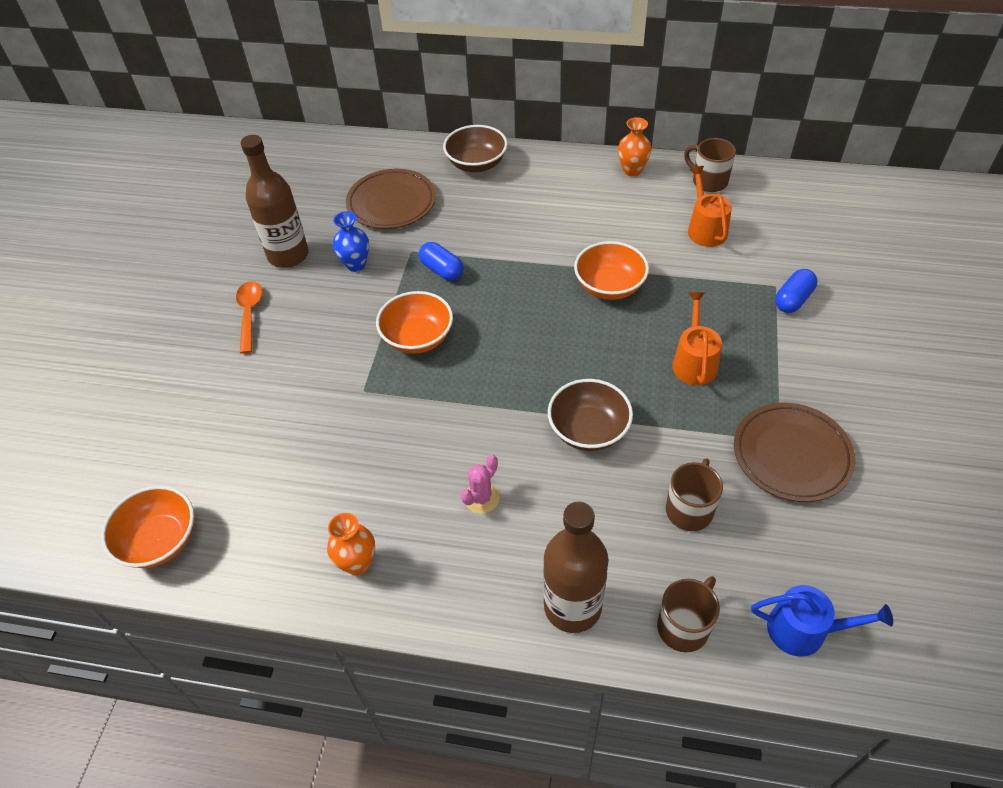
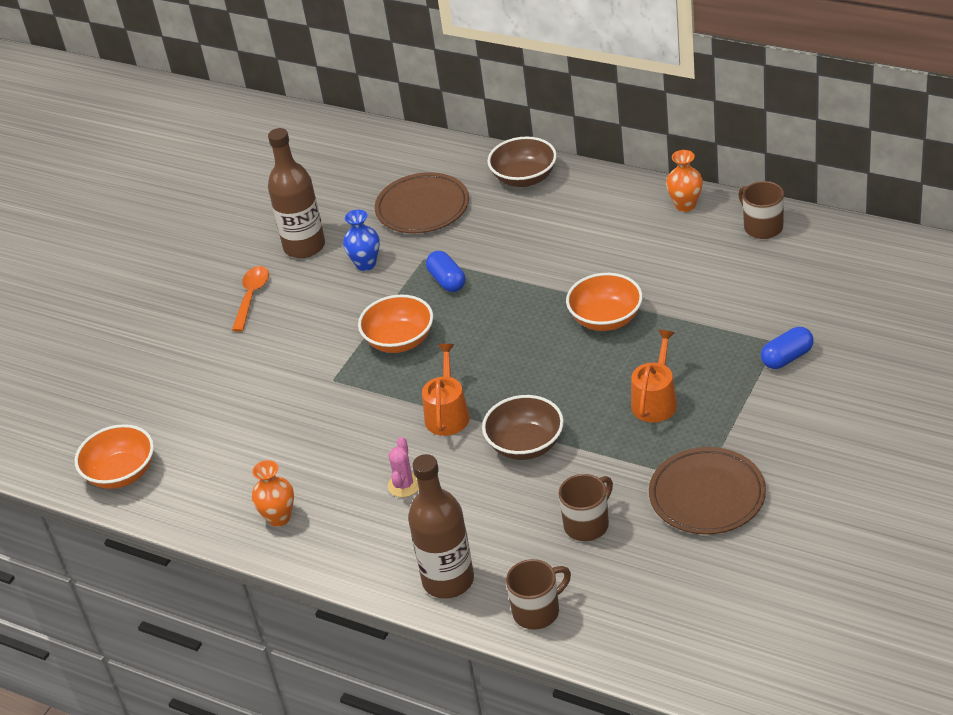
camera: 20 degrees right, 10 degrees down
pink cactus [461,455,500,514] -> pink cactus turned 45 degrees counterclockwise [388,437,419,497]
orange watering can [688,166,732,247] -> orange watering can moved to [422,344,470,436]
blue watering can [751,585,893,657] -> none

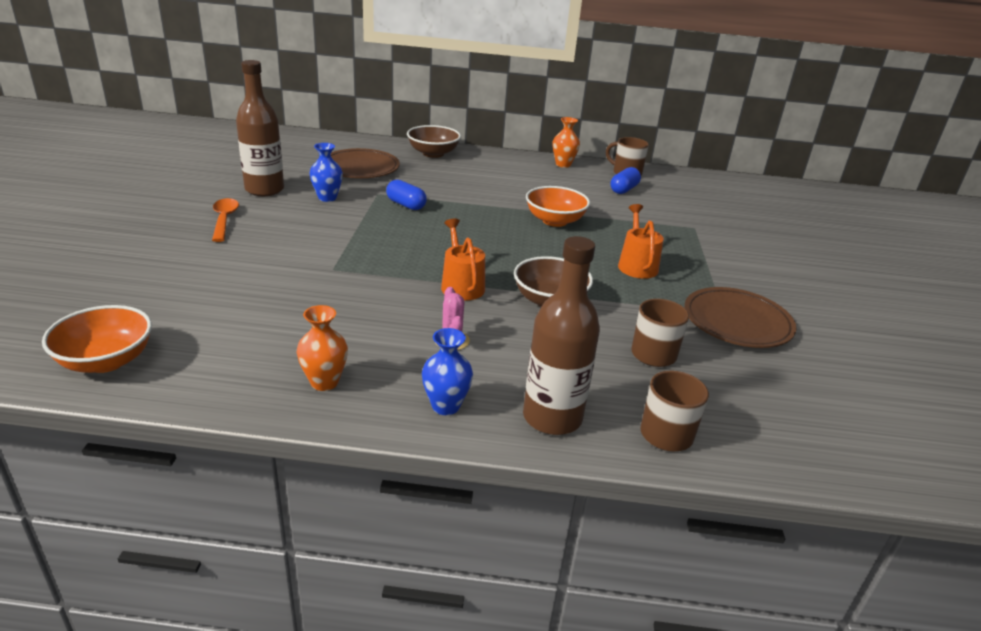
camera: 30 degrees left, 10 degrees down
orange bowl [358,295,433,353] -> none
blue capsule [761,327,814,369] -> blue capsule moved to [611,167,641,194]
none -> blue vase [422,328,473,415]

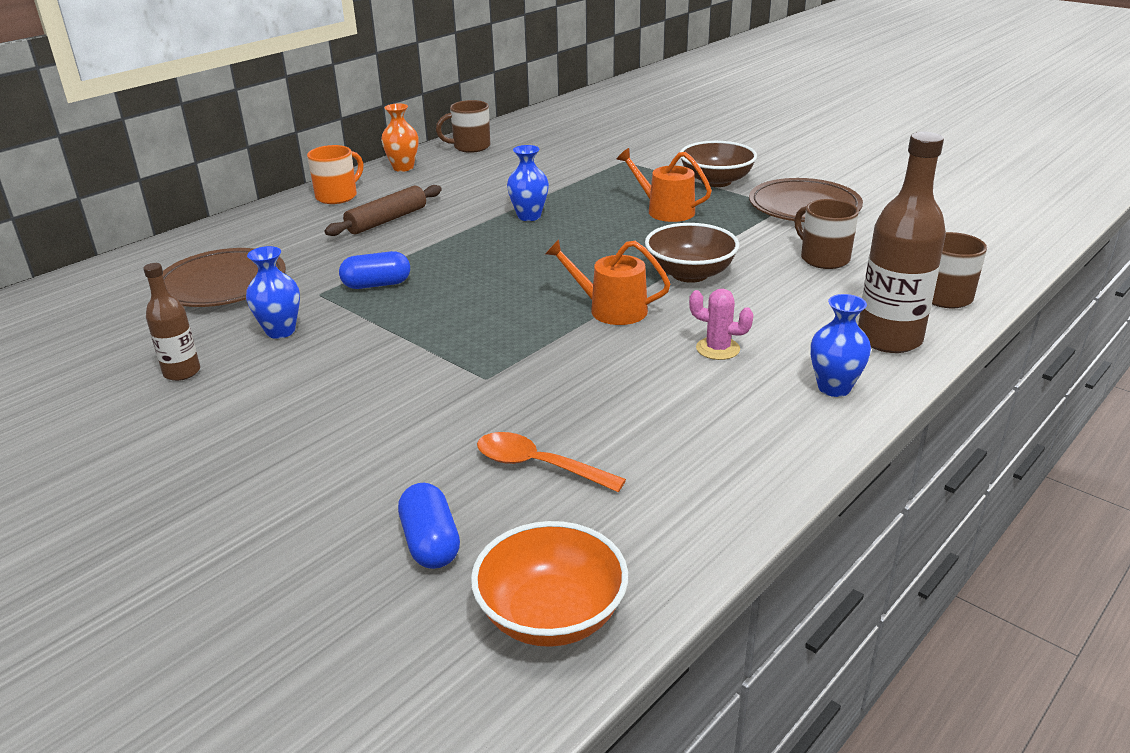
camera: 50 degrees left, 0 degrees up
orange spoon [212,198,239,242] -> orange spoon moved to [477,432,626,492]
brown bottle [236,60,284,196] -> brown bottle [143,263,200,381], size x0.55
orange vase [296,305,348,391] -> none
brown bowl [407,125,461,158] -> brown bowl moved to [680,141,757,187]
orange bowl [526,186,590,227] -> blue vase [507,145,549,221]
blue capsule [611,167,641,194] -> blue capsule moved to [398,483,460,569]
none -> orange mug [307,145,363,204]
none -> brown rolling pin [325,185,442,236]

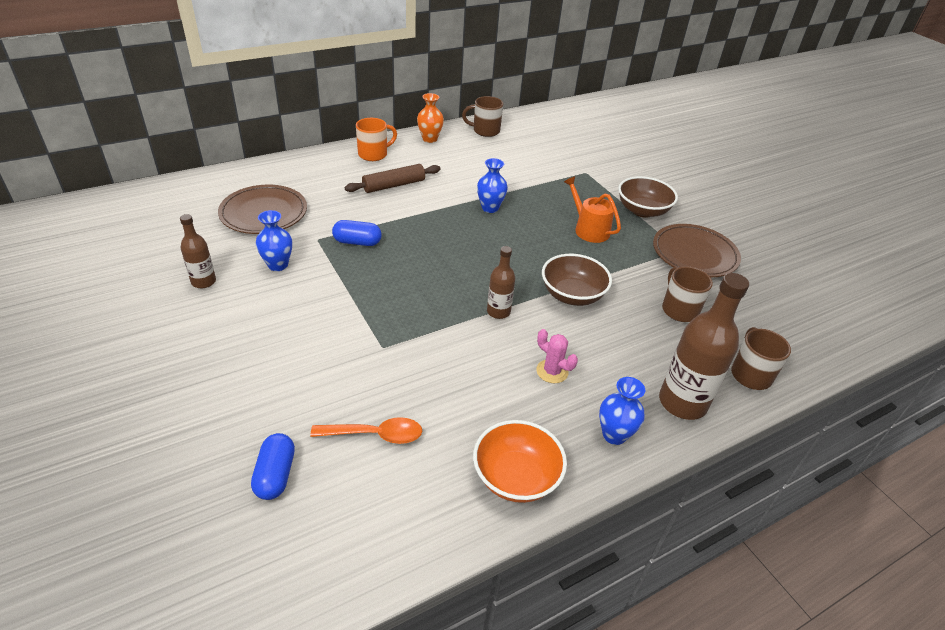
camera: 15 degrees right, 10 degrees up
orange bowl [471,521,628,647] -> orange bowl moved to [473,420,567,503]
orange spoon [477,432,626,492] -> orange spoon turned 135 degrees clockwise [310,417,422,444]
orange watering can [545,239,670,325] -> brown bottle [487,246,515,319]

